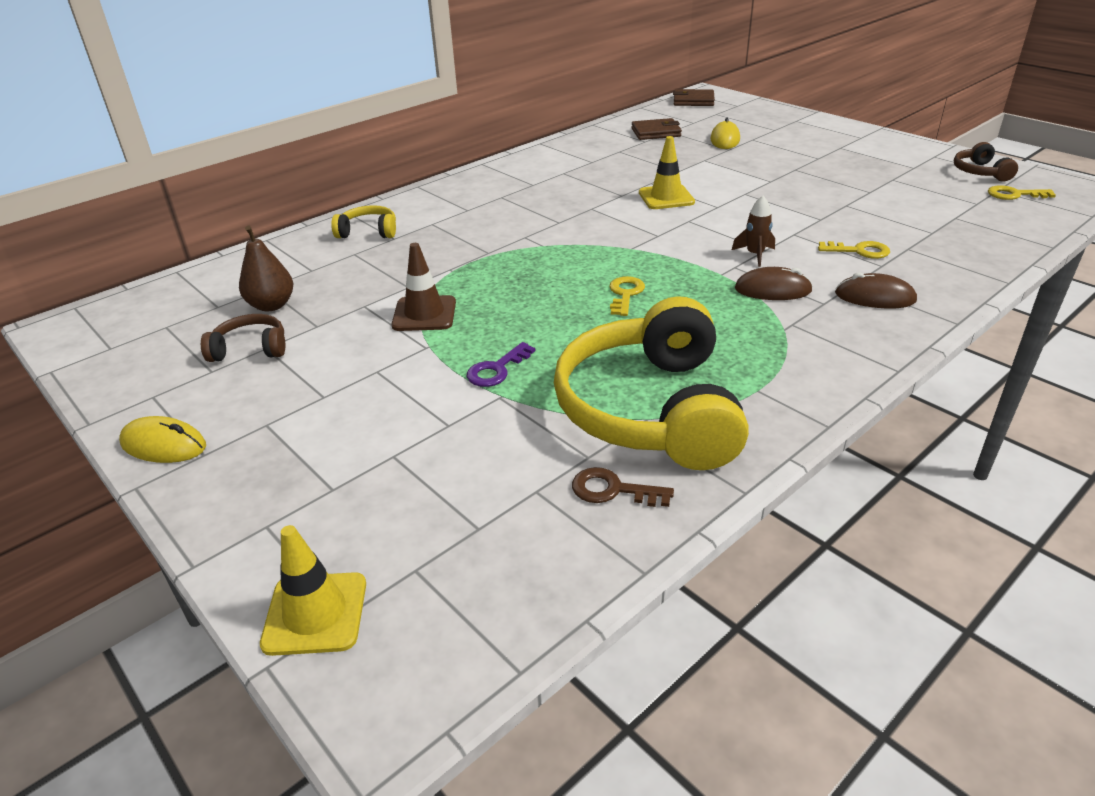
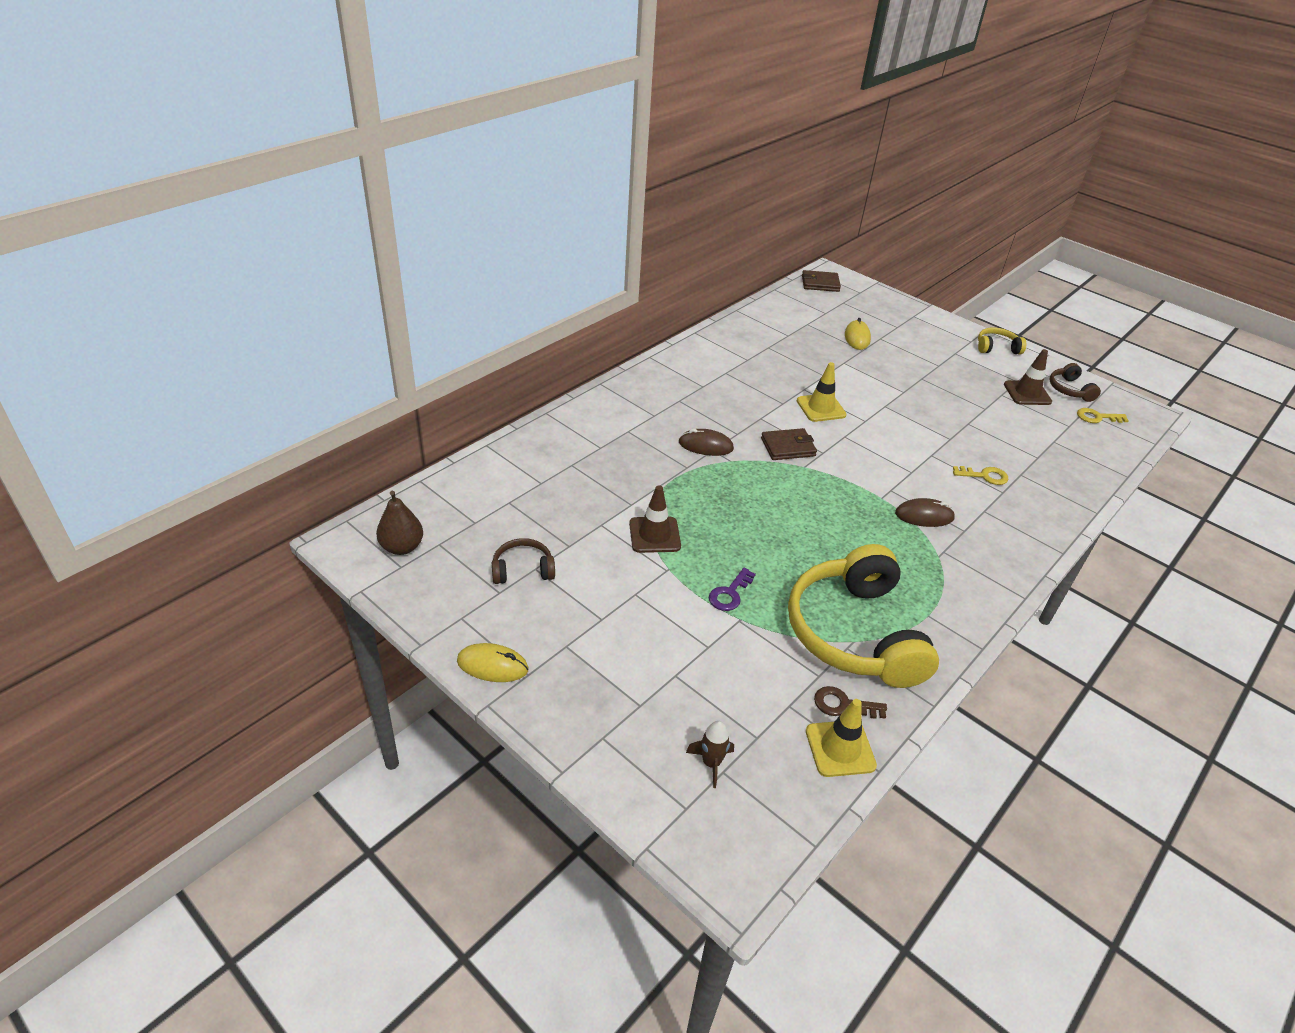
camera: 10 degrees left, 5 degrees up
brown pear [239,225,293,311] -> brown pear moved to [376,491,423,555]
yellow traffic cone [260,525,366,656] -> yellow traffic cone moved to [806,699,877,777]
yellow headphones [331,205,396,238] -> yellow headphones moved to [978,327,1026,355]
yellow key [609,276,645,316] -> none
brown wallet [631,118,682,140] -> brown wallet moved to [761,428,817,460]
brown rocket [732,196,775,267] -> brown rocket moved to [686,721,734,788]
brown mouse [835,272,917,308] -> brown mouse moved to [679,429,734,456]
none -> brown traffic cone [1004,349,1052,405]

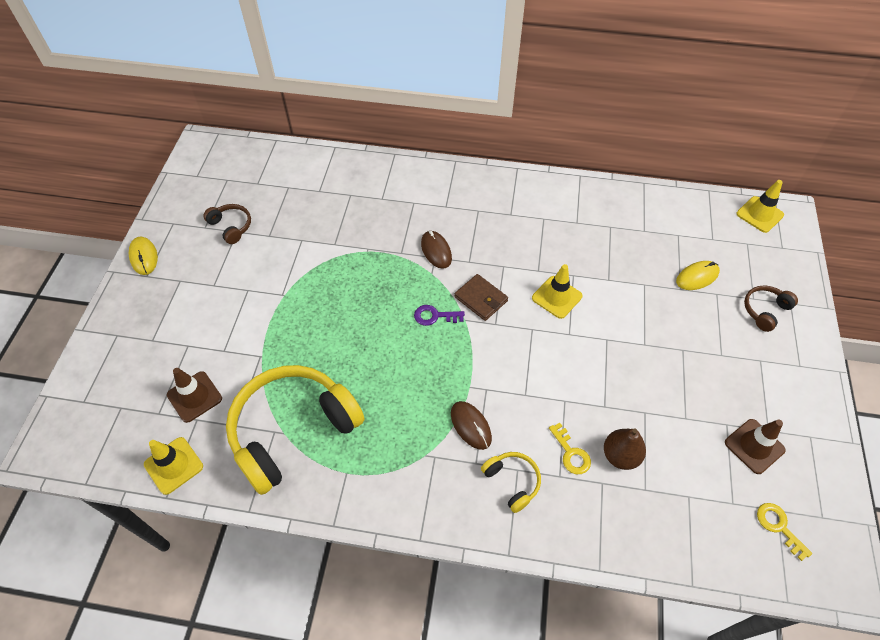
camera: 60 degrees right, 15 degrees up
brown pear [376,491,423,555] -> brown pear moved to [604,429,646,470]
brown traffic cone [629,486,681,553] -> brown traffic cone moved to [167,368,222,423]
brown rocket [686,721,734,788] -> none
purple key [709,568,756,611] -> purple key moved to [414,305,465,326]
brown wallet [802,270,841,292] -> yellow traffic cone [736,180,784,233]
brown key [814,686,887,719] -> none
yellow headphones [978,327,1026,355] -> yellow headphones moved to [481,452,541,513]
brown headphones [1050,363,1101,402] -> brown headphones moved to [744,285,798,332]

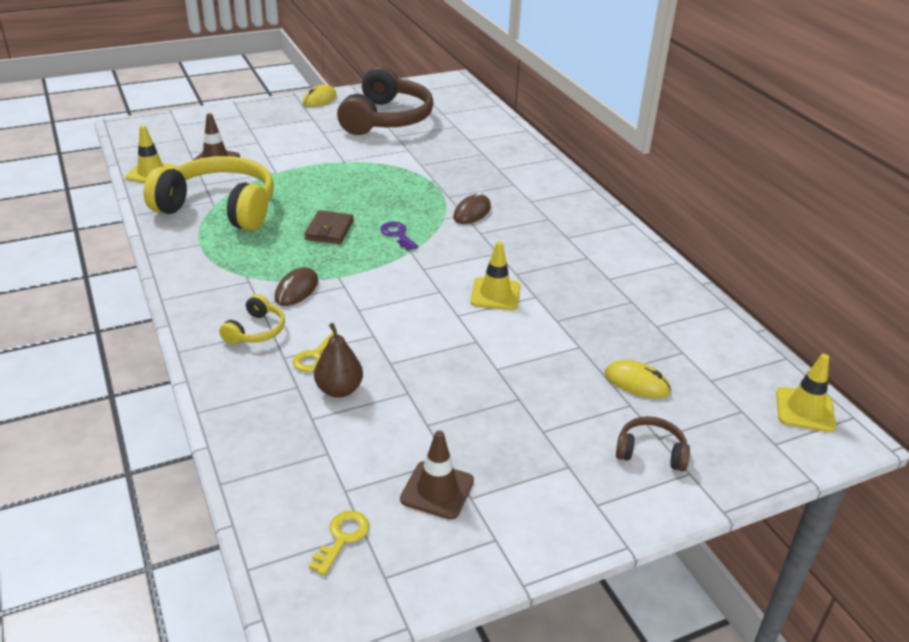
camera: 55 degrees right, 20 degrees down
brown headphones [203,204,251,244] -> brown headphones [337,66,434,135], size x2.29
brown wallet [455,274,508,321] -> brown wallet moved to [304,210,354,244]

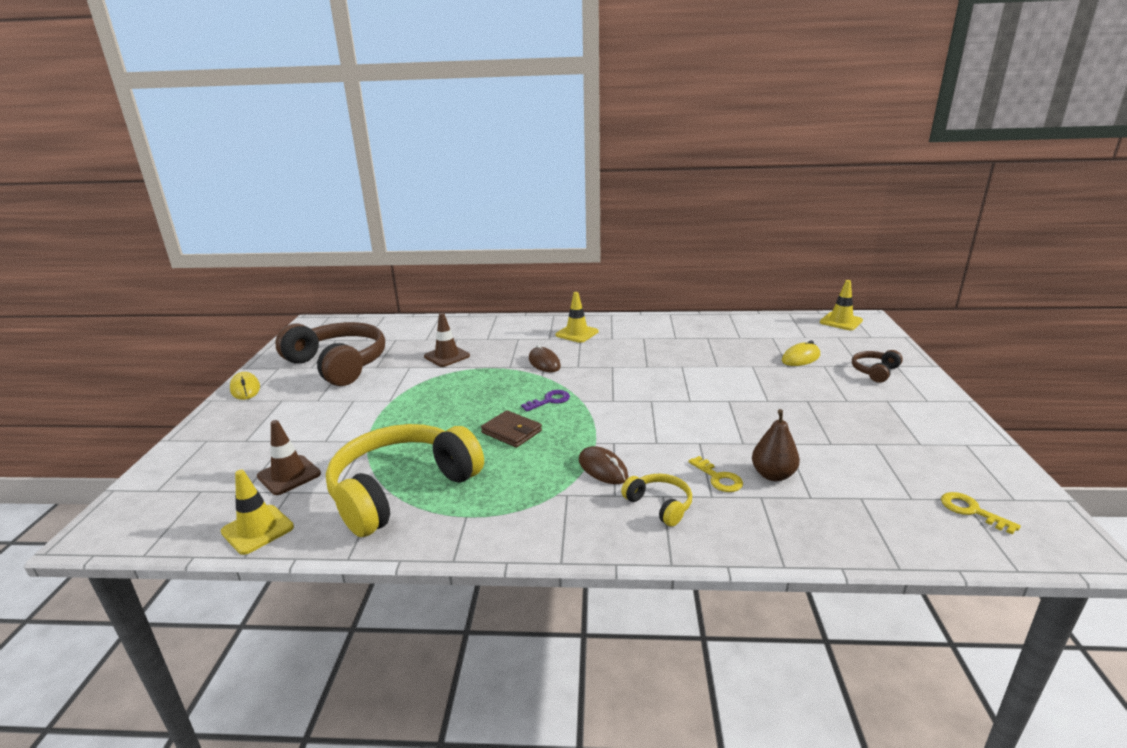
camera: 60 degrees left, 10 degrees down
purple key [380,222,418,250] -> purple key turned 150 degrees clockwise [521,390,570,411]
brown traffic cone [400,431,474,519] -> brown traffic cone moved to [424,313,470,367]
yellow traffic cone [470,242,520,310] -> yellow traffic cone moved to [555,292,598,343]

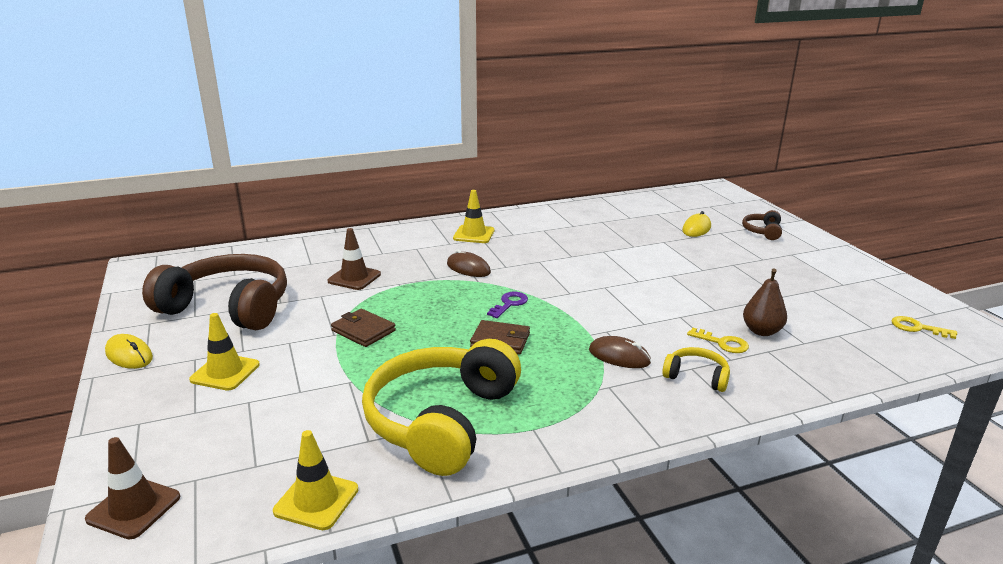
camera: 25 degrees left, 0 degrees up
brown traffic cone [257,420,321,495] -> brown traffic cone moved to [85,437,180,540]
yellow traffic cone [820,280,863,330] -> yellow traffic cone moved to [189,313,260,391]
none -> brown wallet [331,309,396,347]

